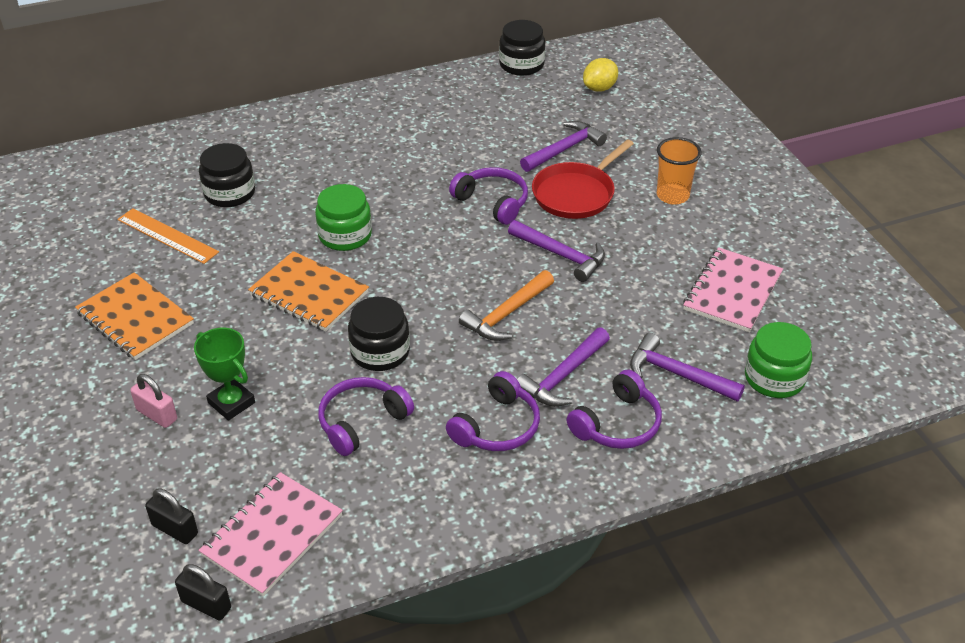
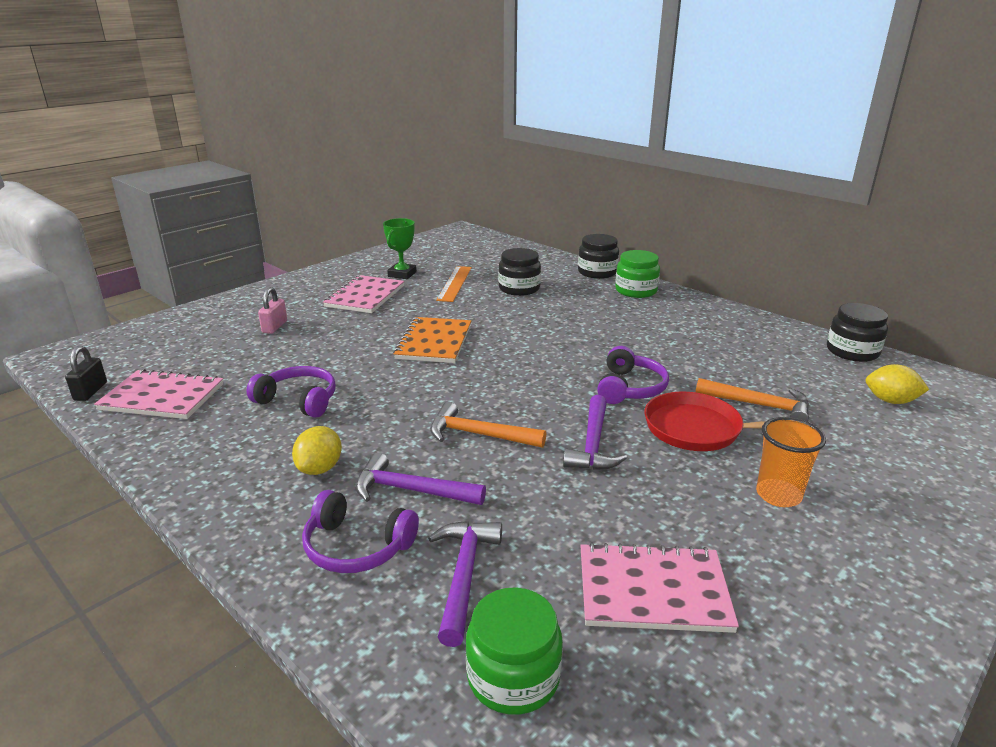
camera: 65 degrees right, 15 degrees down
orange notebook [75,272,194,360] -> pink notebook [323,275,404,313]
black padlock [145,489,198,544] -> none
green trophy [194,328,255,421] -> green trophy moved to [383,218,417,279]
green jar [315,184,372,251] -> green jar moved to [615,250,660,298]
black jar [348,297,410,371] -> black jar moved to [578,234,619,279]
purple headphones [446,371,540,451] -> yellow lemon [292,426,342,475]
purple hammer [520,121,607,172] -> orange hammer [696,378,809,422]

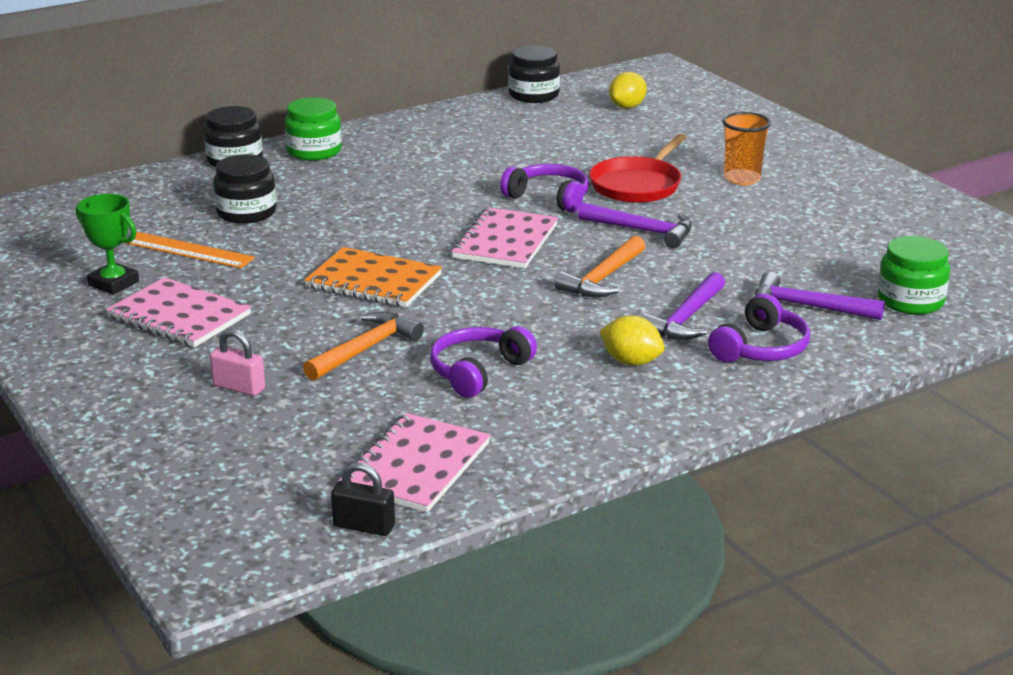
camera: 75 degrees left, 0 degrees up
pink notebook [580,542,739,633] -> pink notebook moved to [452,207,558,268]
orange hammer [696,378,809,422] -> orange hammer moved to [303,311,424,381]

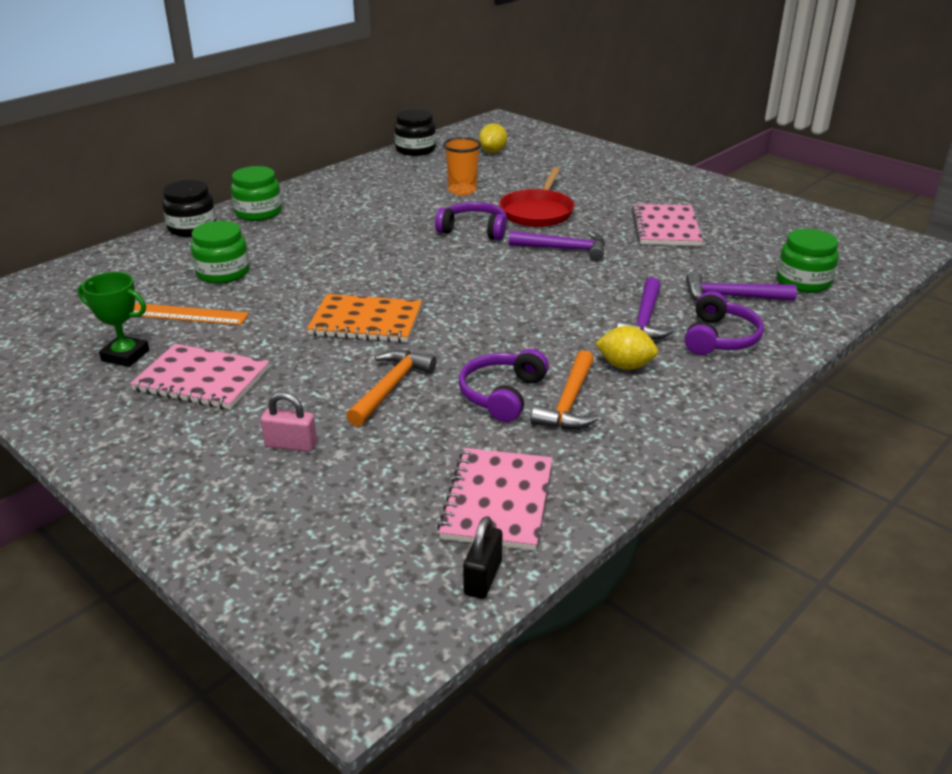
camera: 15 degrees left, 5 degrees up
black jar [213,154,276,224] -> green jar [191,221,249,284]
black padlock [331,462,395,536] -> black padlock turned 75 degrees counterclockwise [463,516,502,599]
pink notebook [452,207,558,268] -> pink notebook moved to [632,204,703,246]
orange hammer [554,236,645,297] -> orange hammer moved to [530,350,599,429]
orange cup [722,112,771,185] -> orange cup moved to [443,137,481,196]

